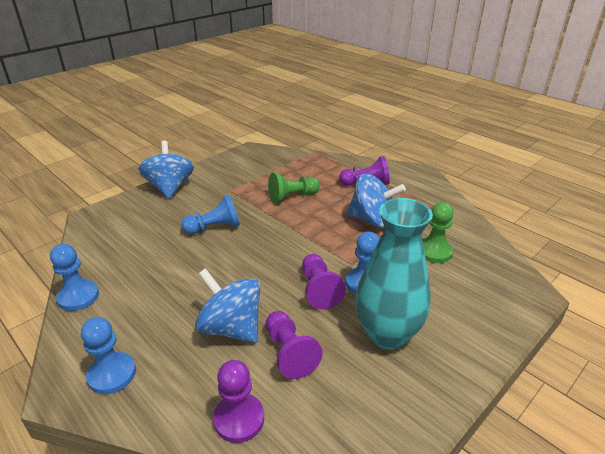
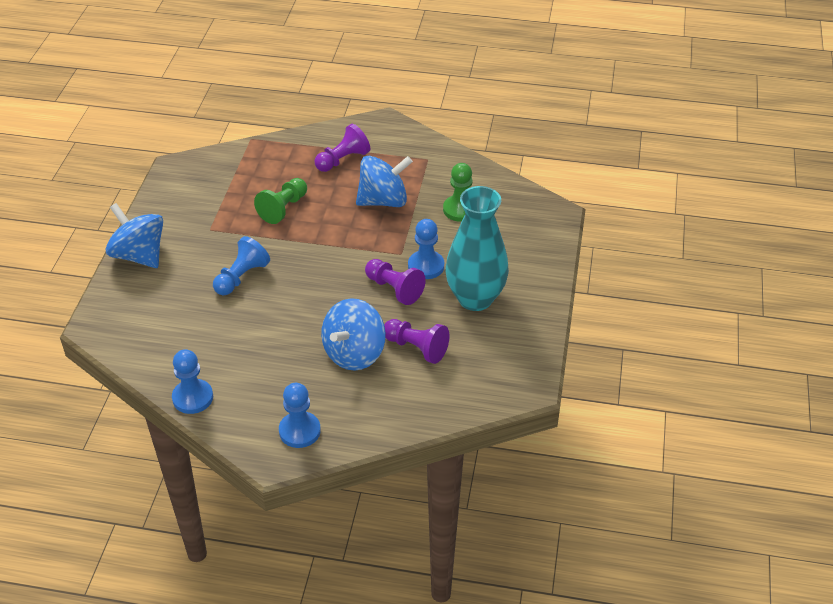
camera: 35 degrees left, 10 degrees up
blue spinning top [195,268,261,343] -> blue spinning top turned 60 degrees counterclockwise [321,298,386,371]
purple pawn [213,360,264,443] -> none

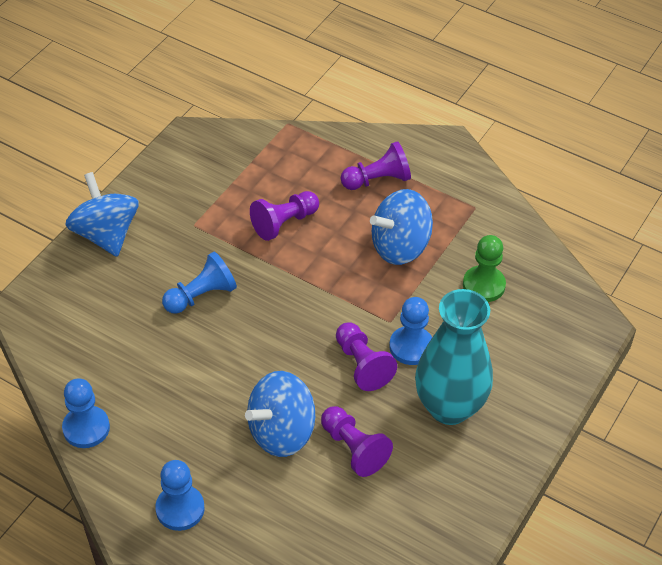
camera: 20 degrees right, 5 degrees up
green pawn [254,178,307,224] -> purple pawn [250,191,319,241]
blue spinning top [356,156,413,207] -> blue spinning top turned 150 degrees clockwise [370,189,433,265]

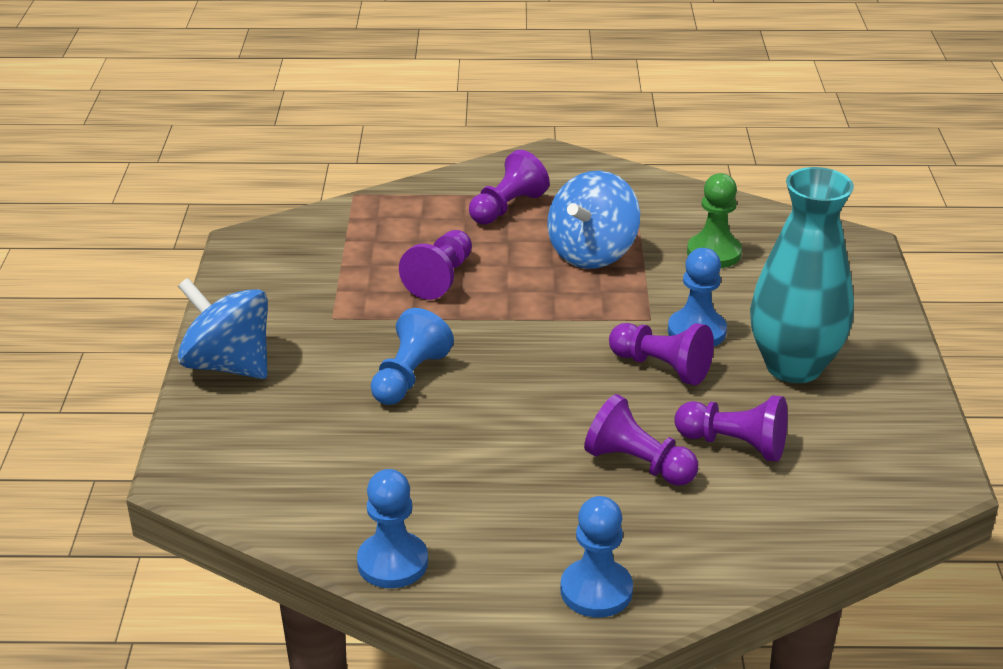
camera: 30 degrees left, 15 degrees down
blue spinning top [245,371,315,457] -> purple pawn [584,394,698,486]

